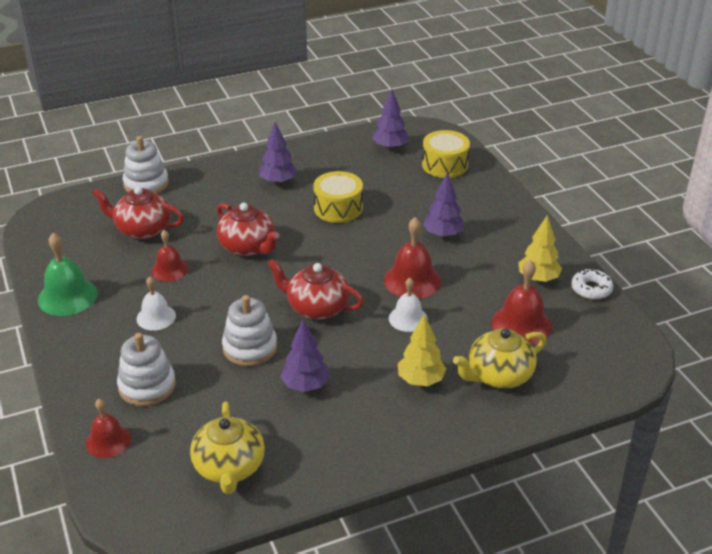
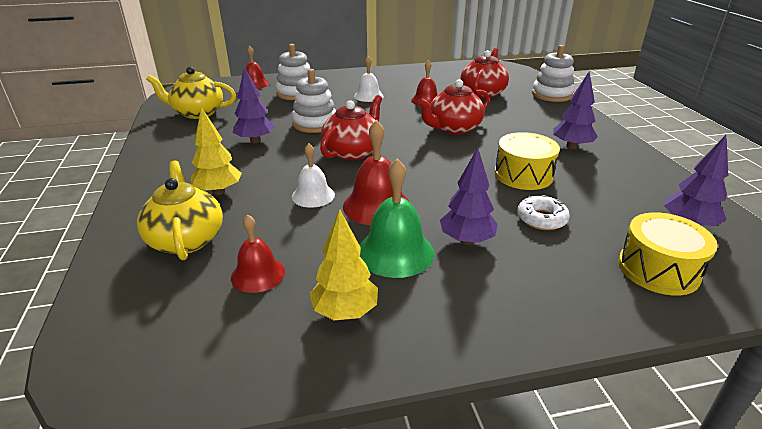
camera: 100 degrees right, 5 degrees down
green bell [38,233,98,316] -> green bell moved to [359,158,434,278]
red bell [491,260,552,345] -> red bell [231,214,285,293], size x0.65
white donut [571,269,613,300] -> white donut moved to [517,195,570,230]

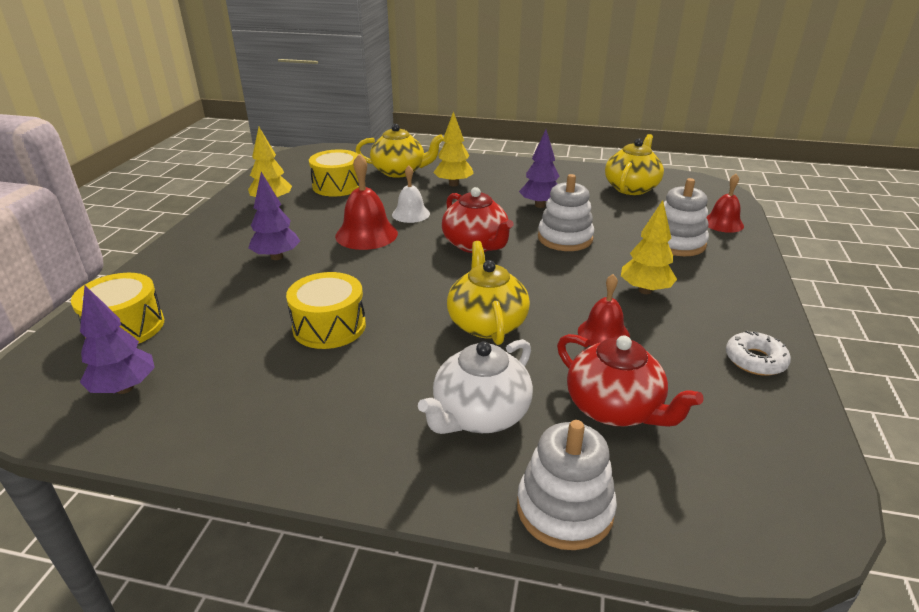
camera: 115 degrees right, 0 degrees up
red bell [231,214,285,293] -> yellow drum [309,149,359,196]
white bell [354,56,384,102] -> yellow tree [621,200,677,294]
green bell [359,158,434,278] -> none
red teapot [417,79,490,135] -> yellow teapot [447,241,530,345]
white donut [517,195,570,230] -> white donut moved to [726,331,791,376]
purple tree [553,72,598,149] -> none
none -> white teapot [418,339,533,434]

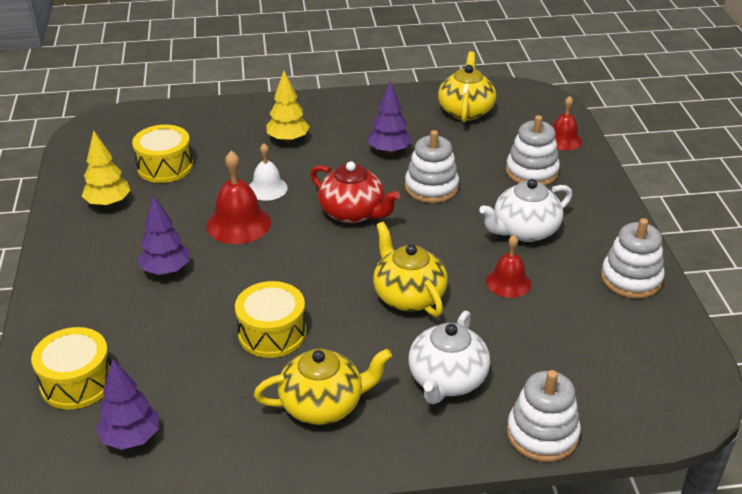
camera: 20 degrees left, 5 degrees up
yellow teapot [355,124,444,178] -> yellow teapot moved to [254,349,392,425]
red teapot [557,334,703,427] -> none
yellow tree [621,200,677,294] -> white teapot [479,179,572,242]
white donut [726,331,791,376] -> white stacking toy [601,218,665,299]

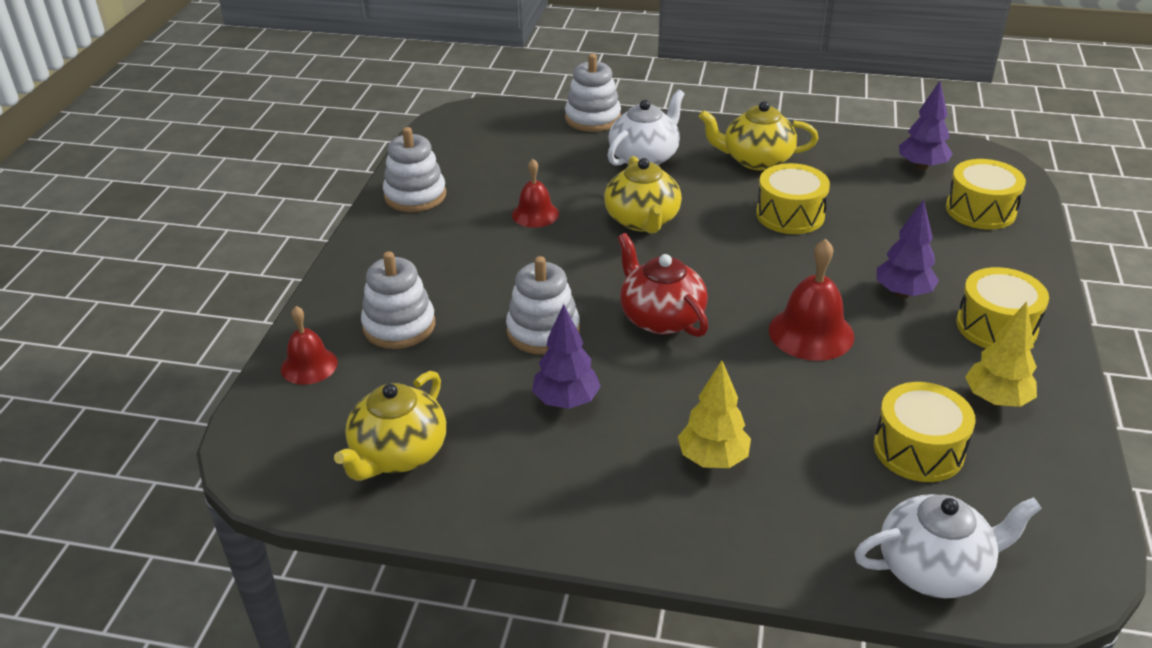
camera: 160 degrees left, 0 degrees up
white bell [249,143,288,201] -> none
white teapot [479,179,572,242] -> white teapot moved to [854,494,1042,598]
none -> yellow drum [956,267,1049,348]

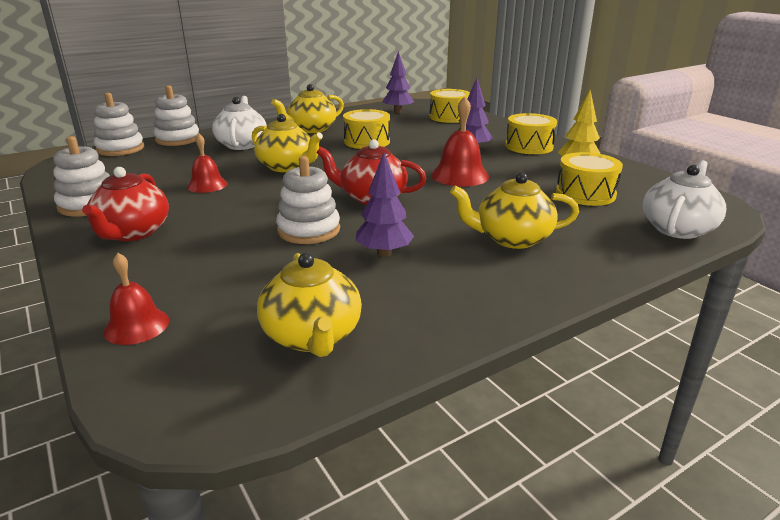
camera: 45 degrees left, 10 degrees down
white stacking toy [361,251,435,349] -> white stacking toy moved to [94,93,144,156]
yellow tree [678,360,751,468] -> yellow teapot [450,172,579,249]
none -> red teapot [82,167,169,241]

